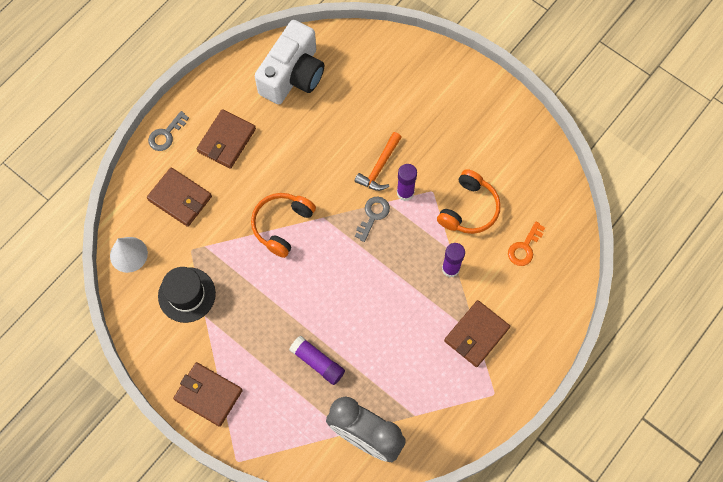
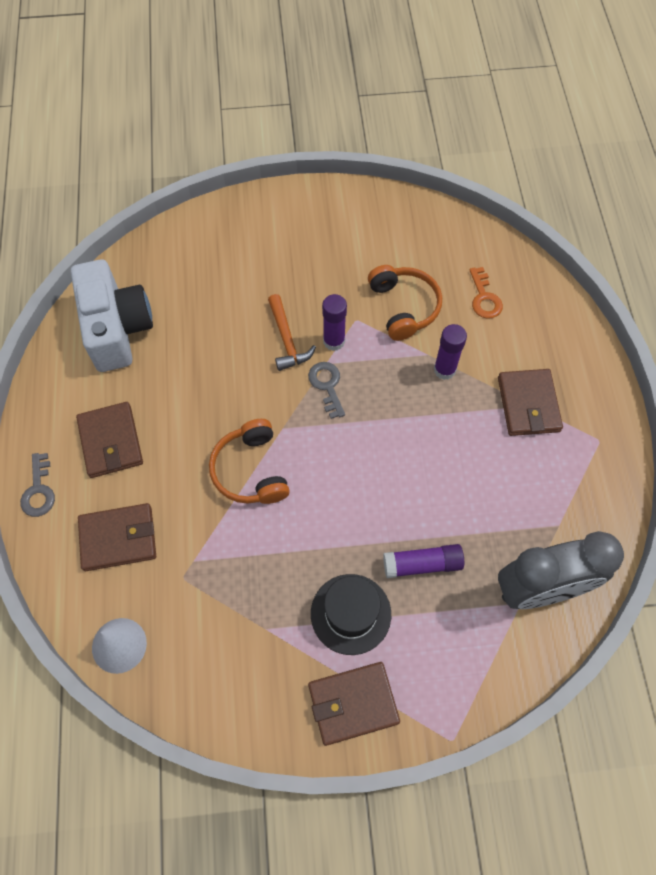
camera: 45 degrees left, 5 degrees down
black hat [158,267,216,323] -> black hat moved to [311,574,391,655]

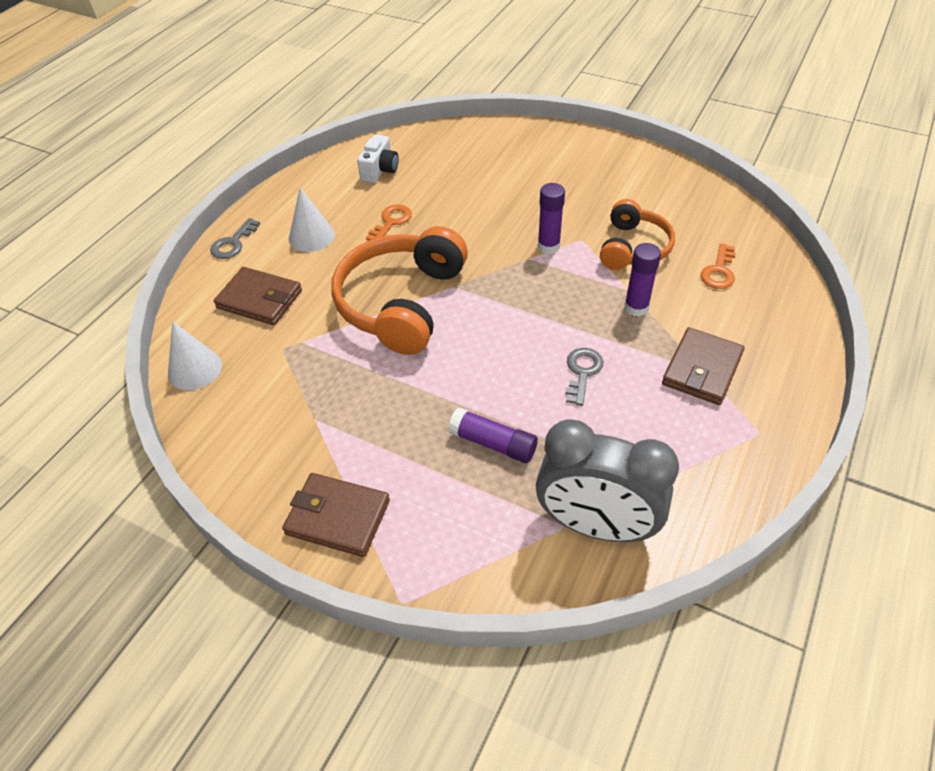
camera: 35 degrees right, 15 degrees down
white camera [71,259,153,372] -> white camera [357,135,399,183], size x0.52
brown wallet [76,402,143,478] -> white cone [289,187,335,252]
orange headphones [209,419,290,504] -> orange headphones [331,226,468,355], size x1.64
orange hammer [268,294,316,371] -> none
grey key [308,362,345,419] -> grey key moved to [565,348,604,406]
black hat [311,574,391,655] -> none
none -> orange key [366,204,412,241]

